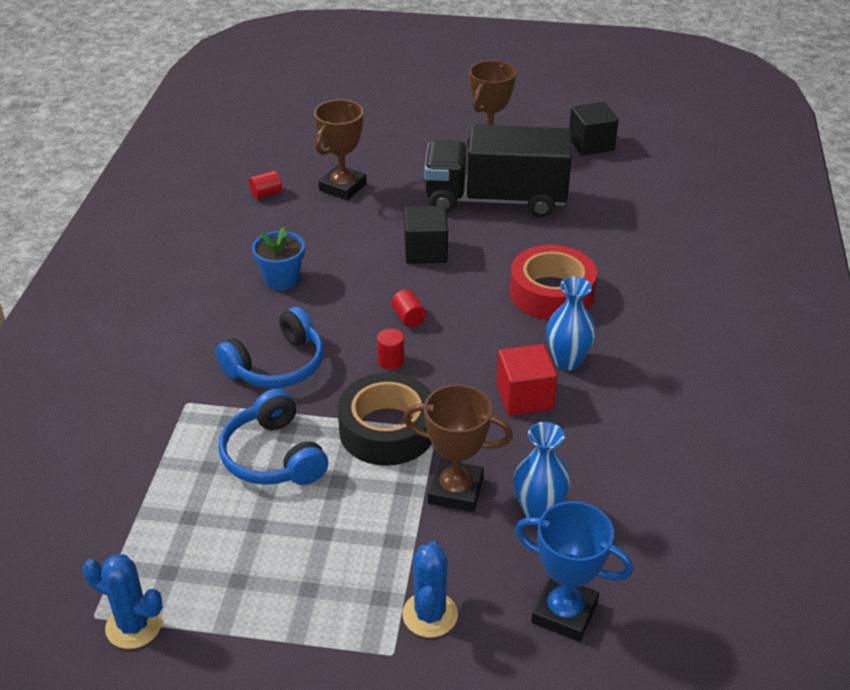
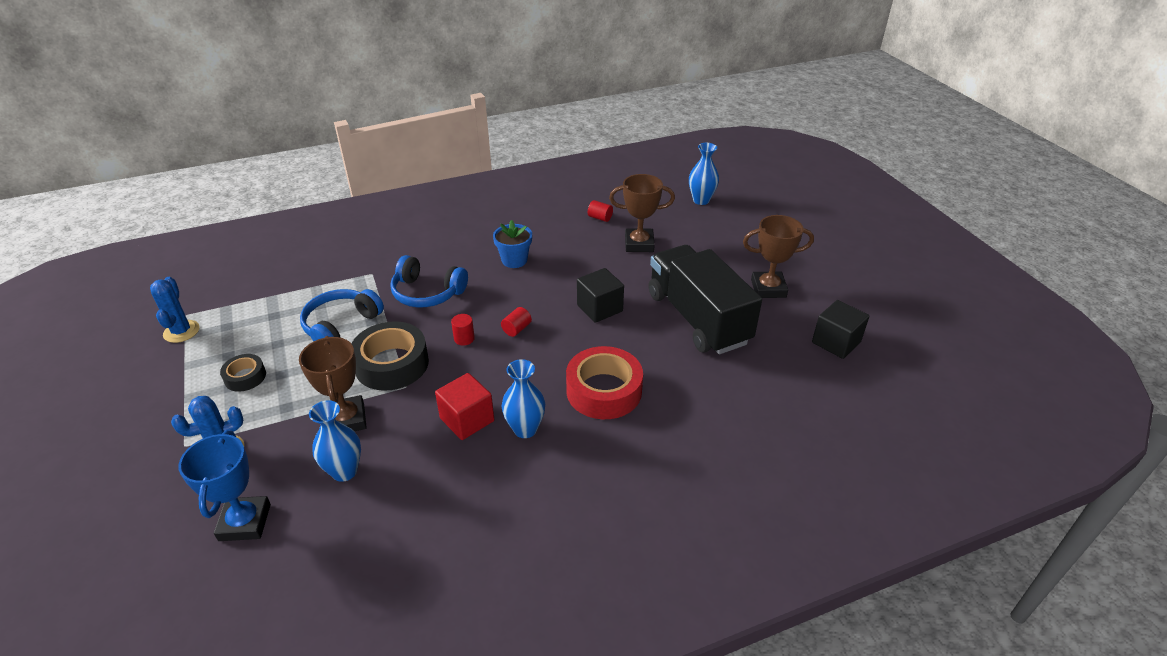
camera: 60 degrees right, 0 degrees up
none -> black tape [220,354,266,392]
none -> blue vase [689,143,719,205]

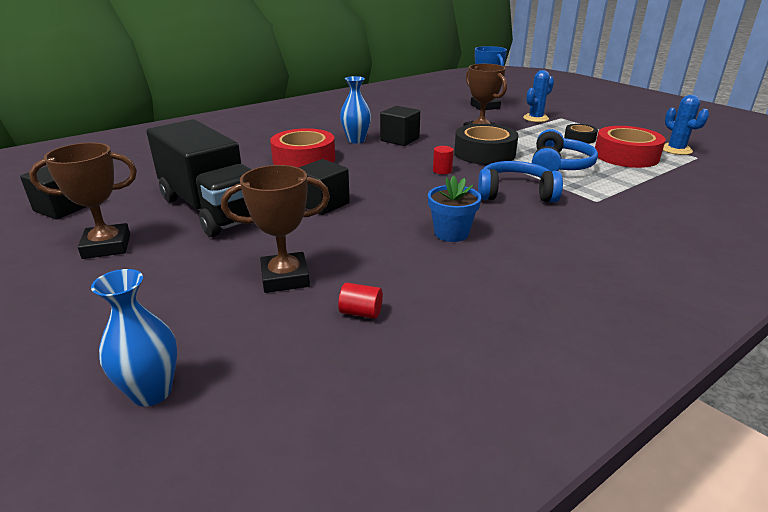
camera: 165 degrees right, 10 degrees down
blue vase [309,400,361,482] -> none
red cube [435,373,494,440] -> black cube [380,106,420,146]
red cylinder [501,307,532,337] -> none
none -> red tape [595,126,666,168]

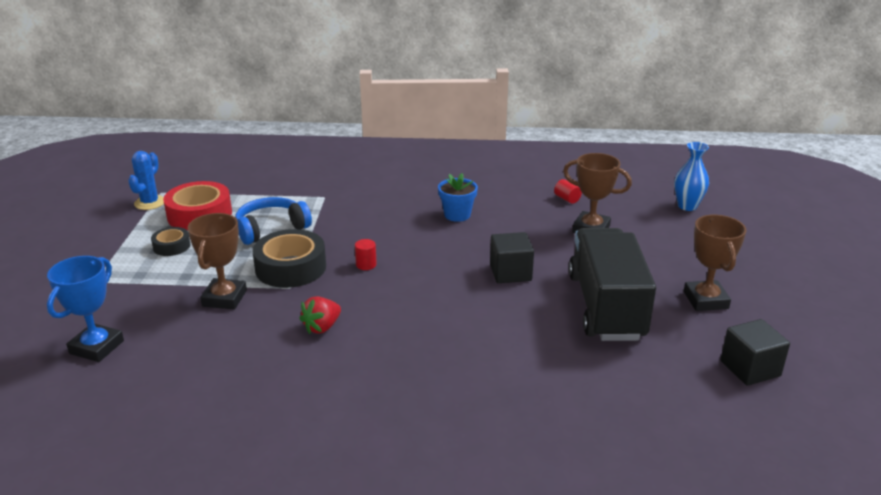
camera: 140 degrees left, 0 degrees up
brown trophy [29,143,137,259] -> brown trophy turned 60 degrees clockwise [684,215,747,311]
red tape [270,128,335,167] -> none
blue vase [340,76,371,144] -> none
black cube [380,106,420,146] -> red strawberry [299,296,341,334]
blue headphones [478,161,563,203] -> none
blue cactus [523,70,554,122] -> none

